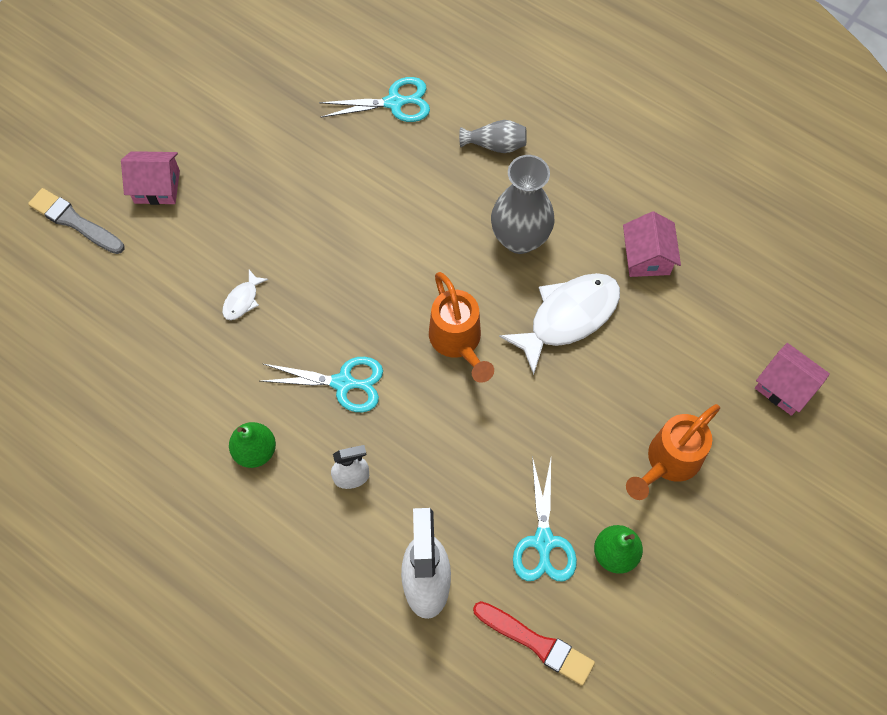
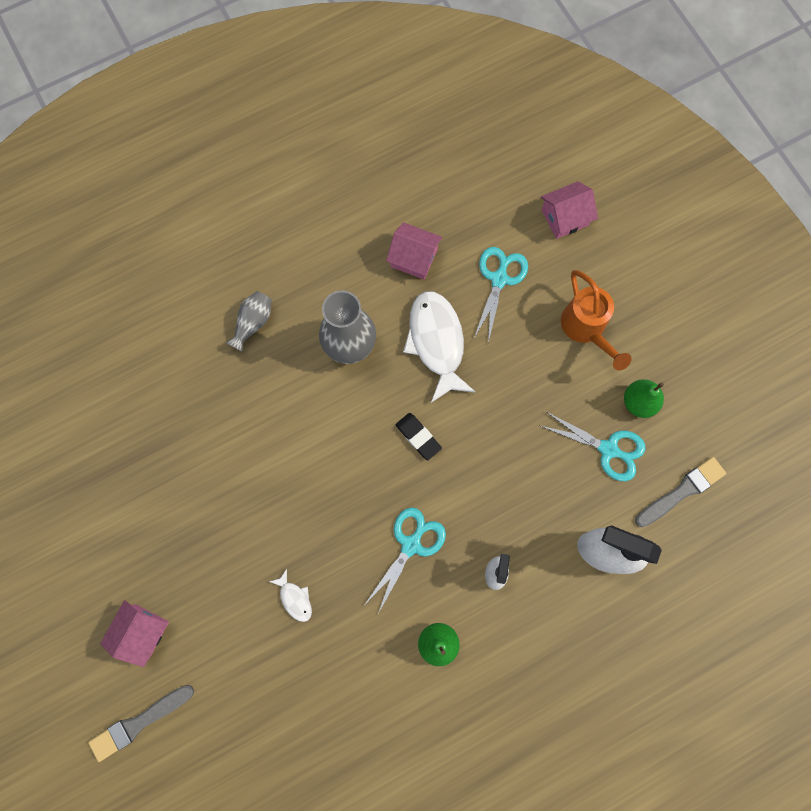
camera: 65 degrees left, 10 degrees up
turquoise scissors [319,77,430,122] -> turquoise scissors moved to [473,247,528,343]
orange watering can [429,272,494,383] -> black eraser [396,413,442,460]
red brush [473,601,595,686] -> grey brush [635,457,726,527]

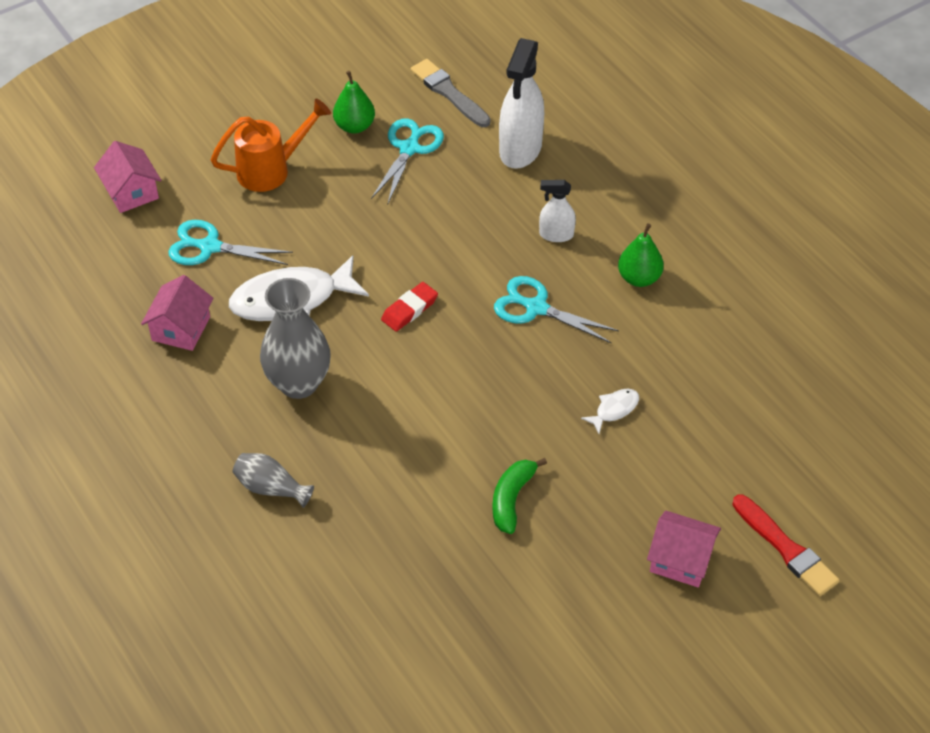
camera: 95 degrees left, 25 degrees down
grey brush [88,685,194,762] -> red brush [732,495,840,596]
black eraser [396,413,442,460] -> red eraser [381,282,438,332]
none -> green banana [492,458,547,534]

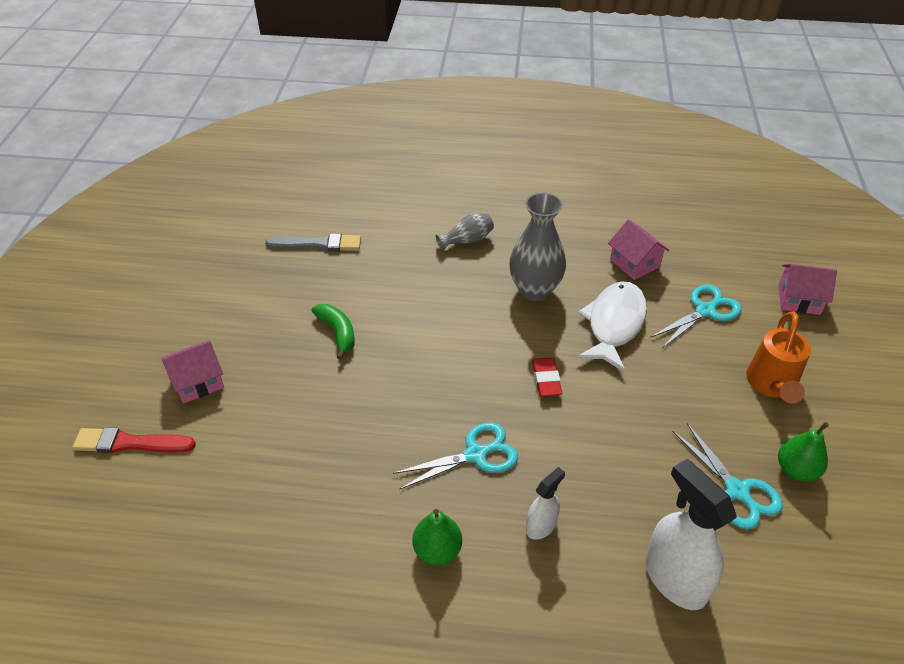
camera: 130 degrees right, 5 degrees down
grey brush [410,59,491,127] -> grey brush moved to [265,233,361,251]
white fish [581,389,639,434] -> none

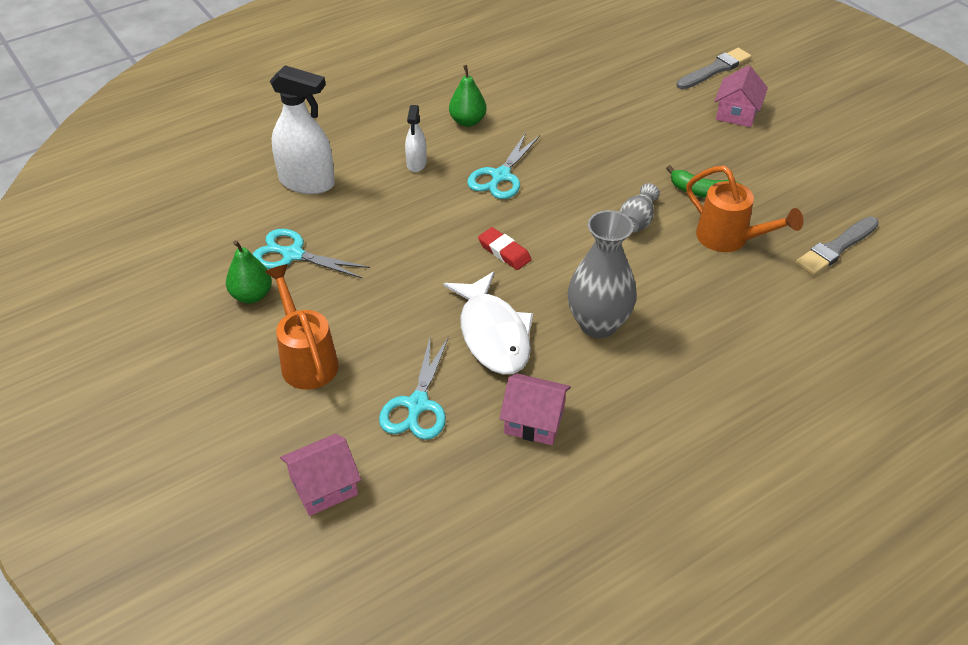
camera: 140 degrees right, 0 degrees up
red brush [73,427,196,453] -> grey brush [677,48,752,89]
grey vase [436,213,494,251] -> grey vase moved to [620,183,660,233]
none -> orange watering can [686,166,803,252]

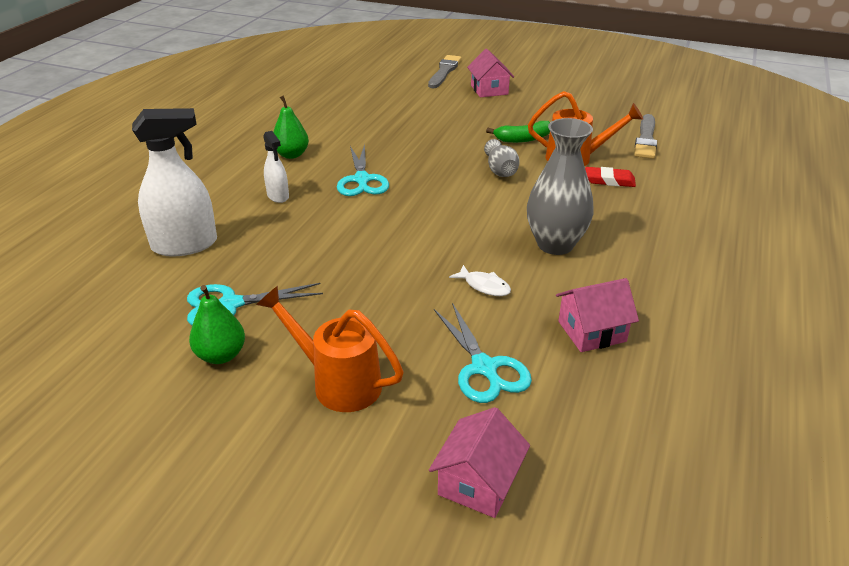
camera: 35 degrees left, 10 degrees down
white fish [443,271,533,375] -> white fish [449,265,511,296], size x0.45
red eraser [478,227,532,270] -> red eraser moved to [585,167,636,187]

